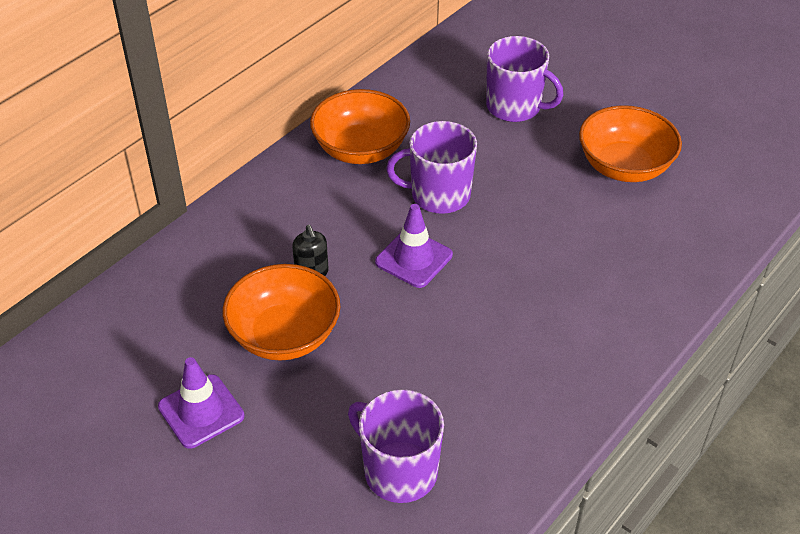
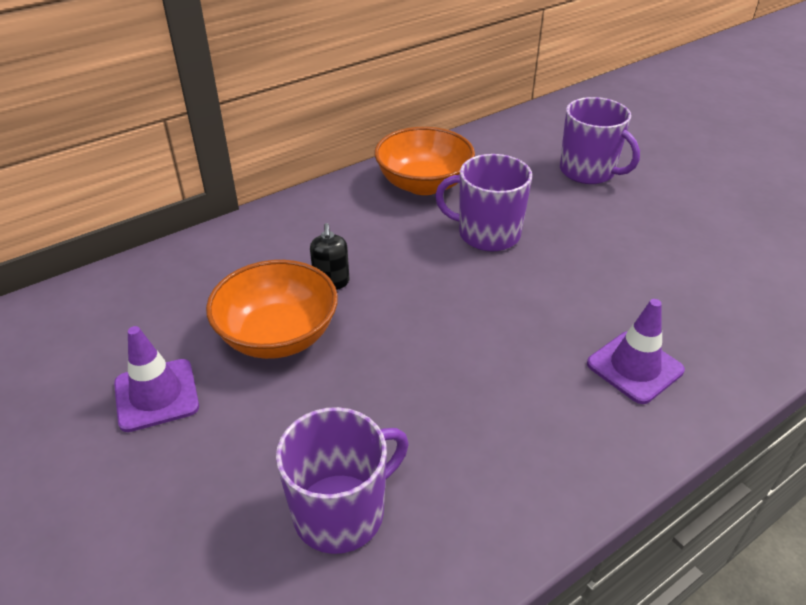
camera: 15 degrees right, 5 degrees down
purple mug [348,389,444,503] -> purple mug turned 90 degrees clockwise [276,407,408,554]
purple traffic cone [375,204,453,288] -> purple traffic cone moved to [587,299,685,404]
orange bowl [579,105,682,182] -> none

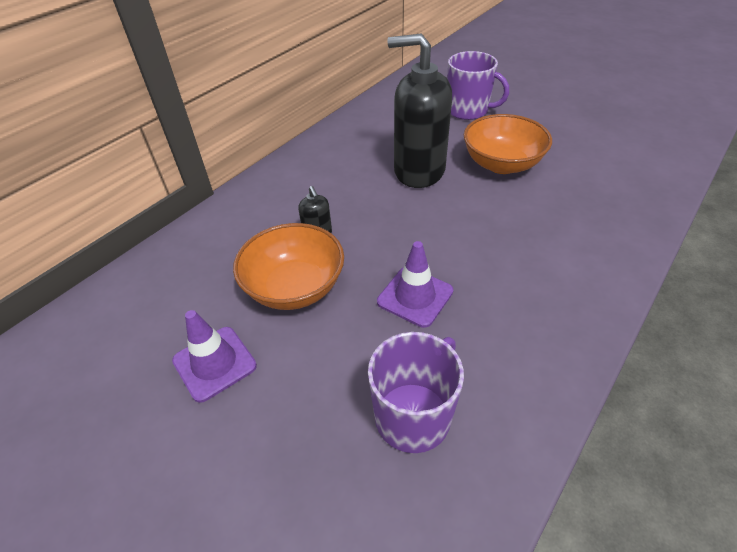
camera: 15 degrees left, 5 degrees up
orange bowl [375,127,475,195] -> orange bowl moved to [464,114,552,174]
purple mug [435,154,532,252] -> black soap dispenser [387,33,452,188]
purple traffic cone [587,299,685,404] -> purple traffic cone moved to [377,241,453,328]

